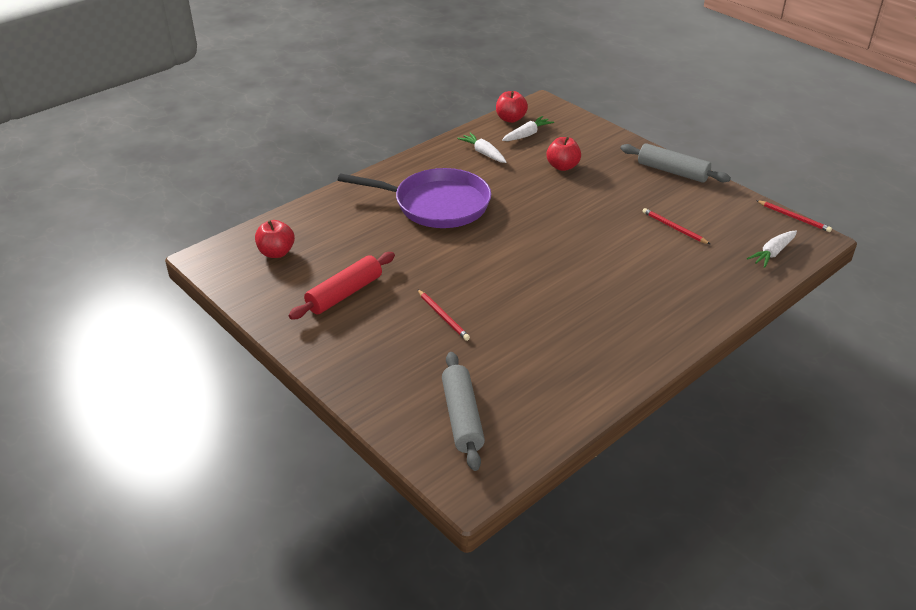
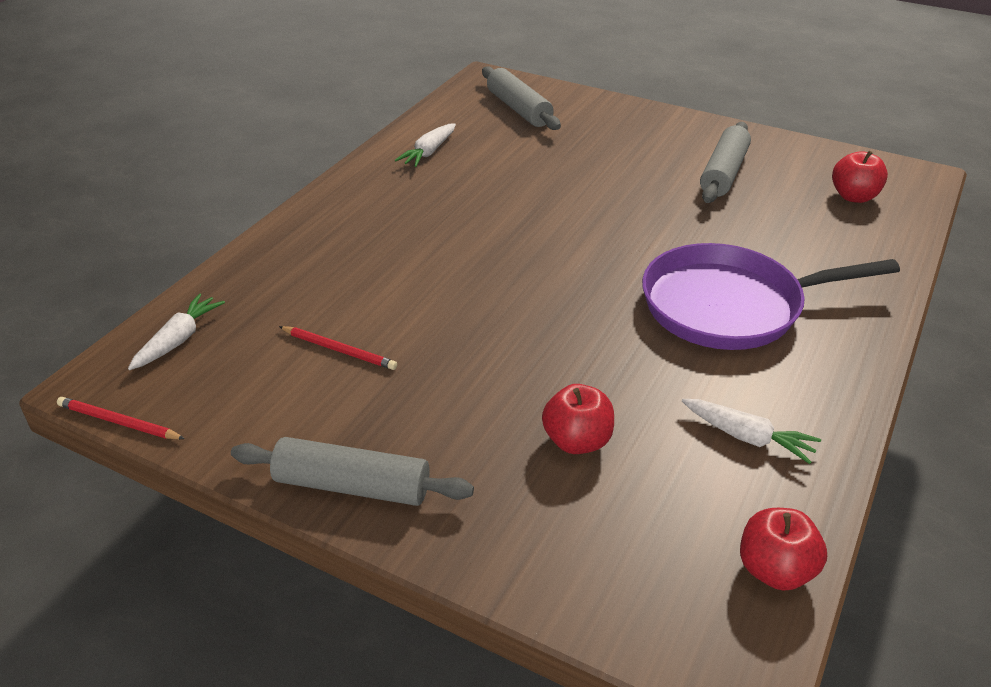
camera: 160 degrees right, 0 degrees up
red rolling pin [289,252,395,320] -> grey rolling pin [700,122,751,203]
red pencil [417,289,470,341] -> none
white carrot [502,116,554,141] -> white carrot moved to [395,123,456,167]

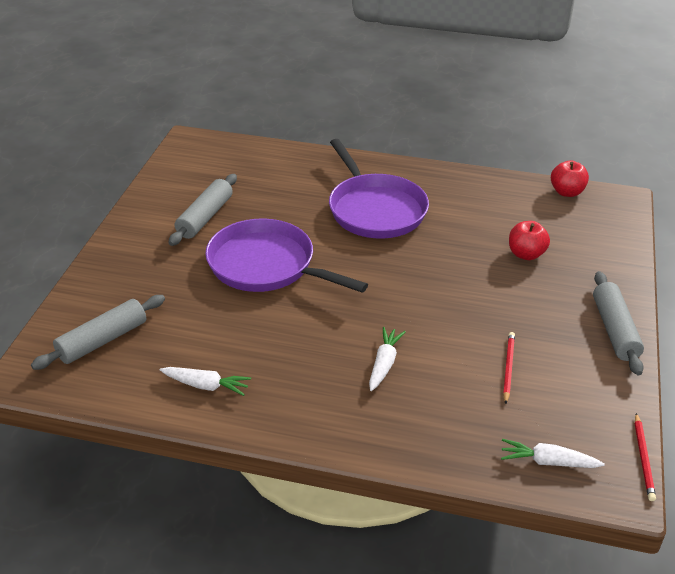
camera: 105 degrees left, 0 degrees up
white carrot [682,399,821,464] -> white carrot moved to [369,327,406,391]
grey rolling pin [700,122,751,203] -> grey rolling pin turned 75 degrees counterclockwise [168,174,237,246]
red apple [832,151,888,203] -> none
none -> purple pan [205,218,368,293]

